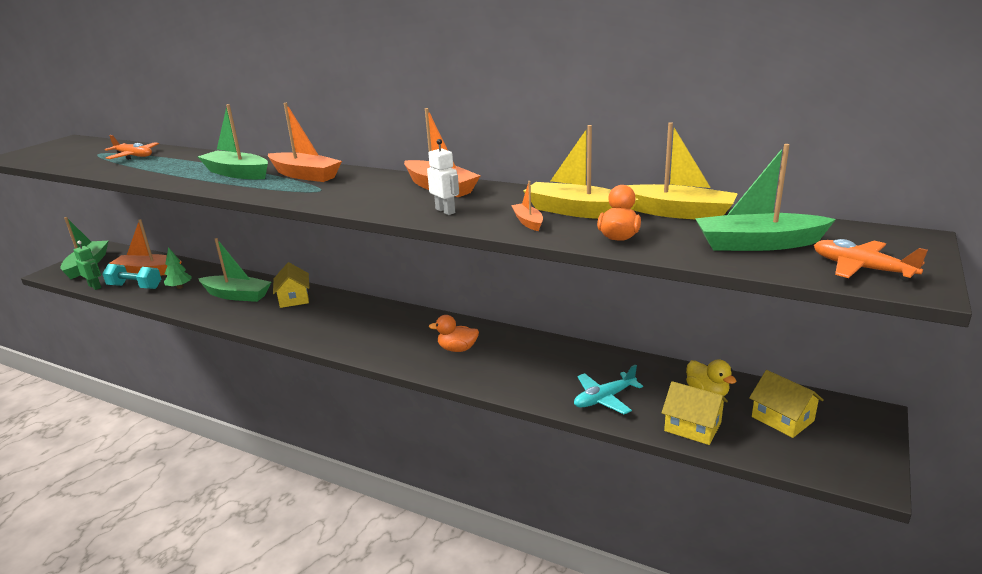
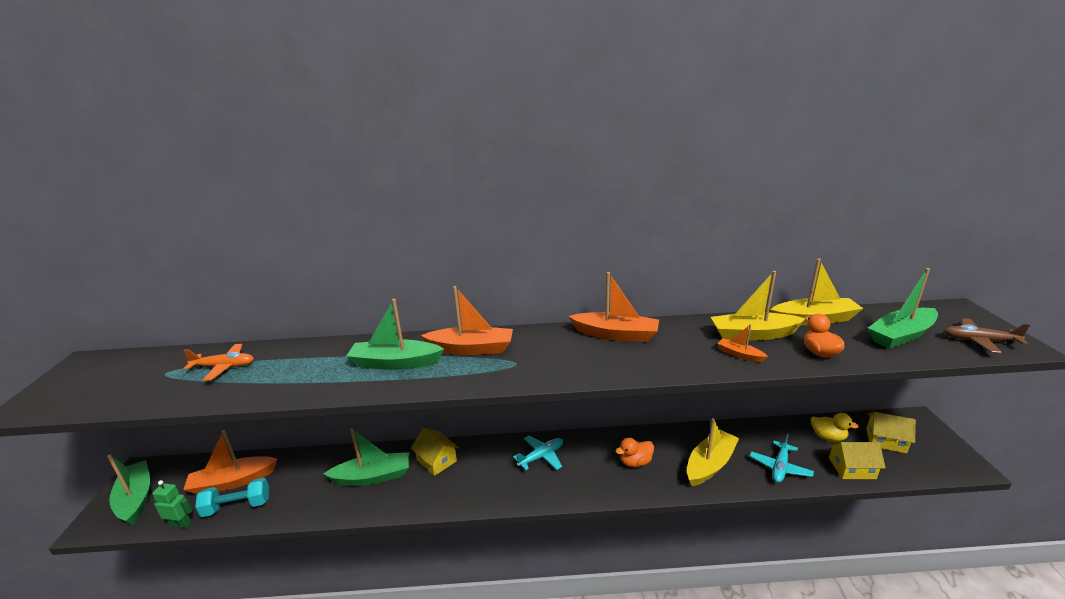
camera: 30 degrees left, 0 degrees up
green tree [164,247,192,289] -> none
white robot [427,139,459,215] -> none
orange plane [814,239,928,281] -> brown plane [945,318,1030,354]
none -> turquoise plane [513,436,563,470]
none -> yellow boat [687,418,739,486]

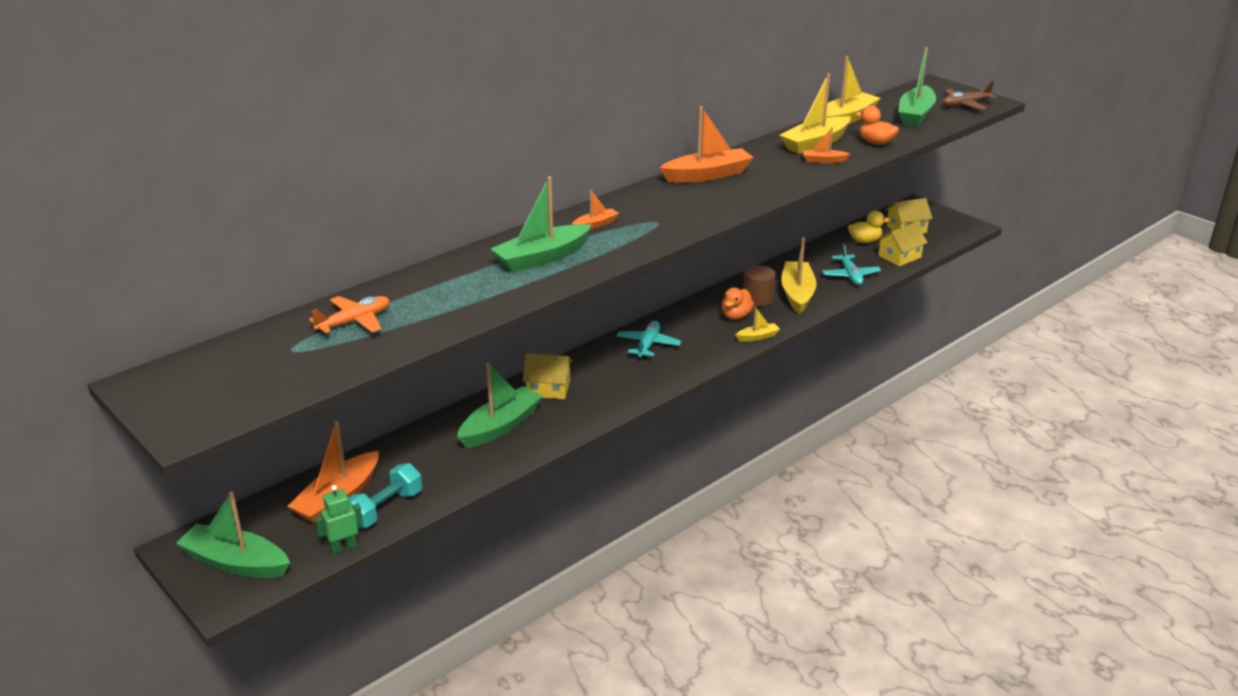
camera: 40 degrees left, 5 degrees up
orange boat [421,286,513,355] -> orange boat [572,189,619,230], size x0.50
none -> yellow boat [736,307,780,342]
none -> brown cylinder [743,265,776,307]

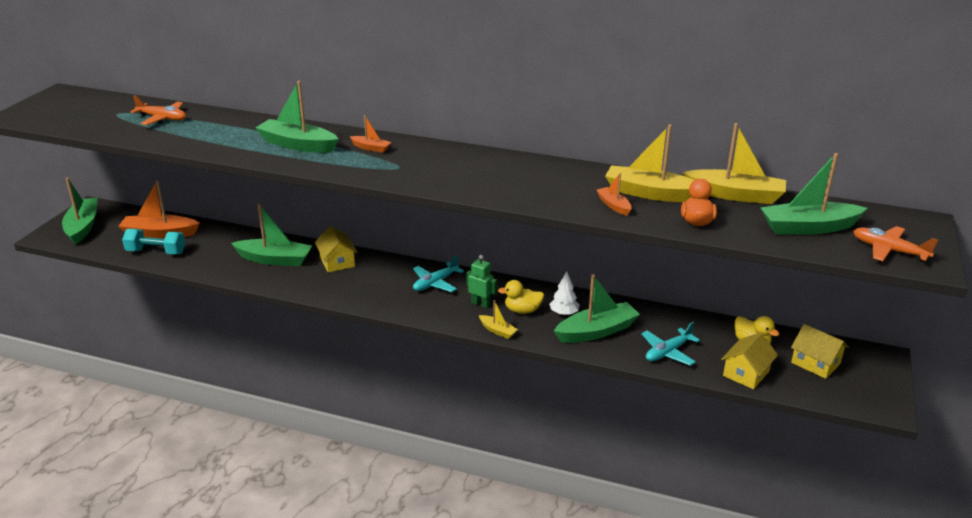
camera: 60 degrees right, 0 degrees up
green robot [315,485,363,555] -> green robot moved to [466,255,497,308]
turquoise plane [616,321,681,359] -> turquoise plane turned 150 degrees clockwise [413,255,464,292]
orange boat [660,106,754,183] -> none
orange duck [722,288,754,320] -> yellow duck [498,280,544,314]
brown cylinder [743,265,776,307] -> white tree [549,271,580,316]
yellow boat [781,237,817,314] -> green boat [554,274,640,343]
yellow house [876,222,928,266] -> yellow house turned 75 degrees counterclockwise [721,333,778,389]
brown plane [942,81,997,110] -> orange plane [853,226,938,261]

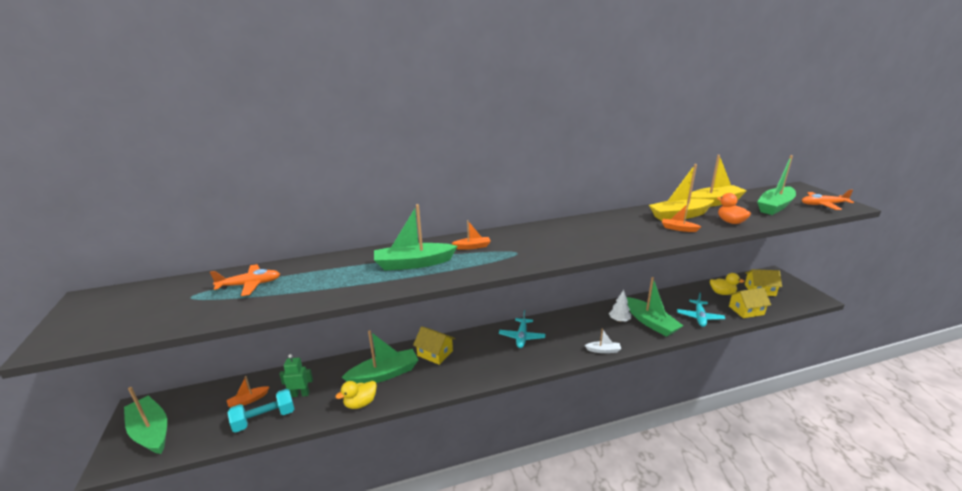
camera: 35 degrees left, 5 degrees down
orange boat [118,181,200,239] -> orange boat [227,376,269,408], size x0.50
green robot [466,255,497,308] -> green robot moved to [280,354,313,397]
yellow boat [479,300,518,339] -> white boat [585,329,621,353]
yellow duck [498,280,544,314] -> yellow duck moved to [335,381,377,409]
green boat [554,274,640,343] -> green boat turned 120 degrees clockwise [627,277,683,337]
yellow house [721,333,778,389] -> yellow house turned 75 degrees clockwise [729,288,771,318]

